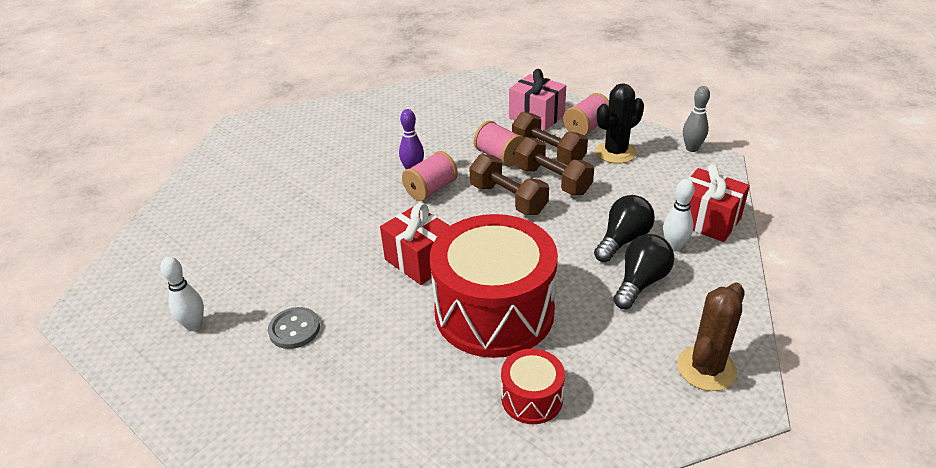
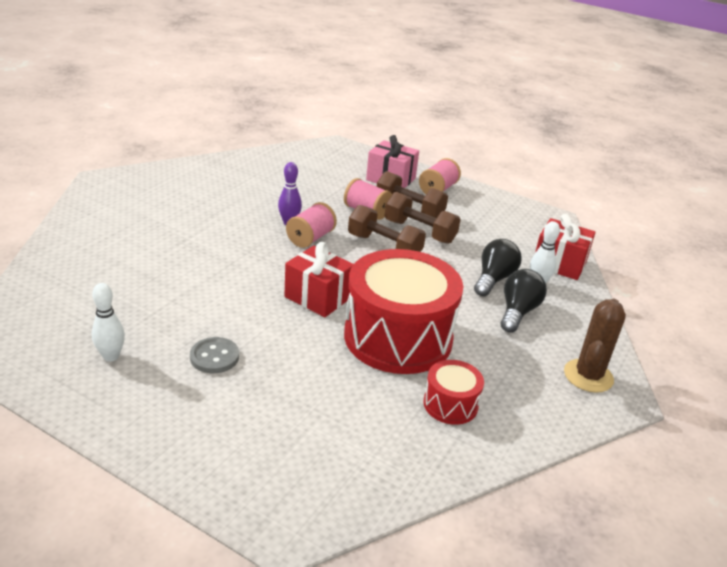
camera: 15 degrees left, 5 degrees down
black cactus [596,83,644,164] -> none
grey bowling pin [683,86,710,152] -> none

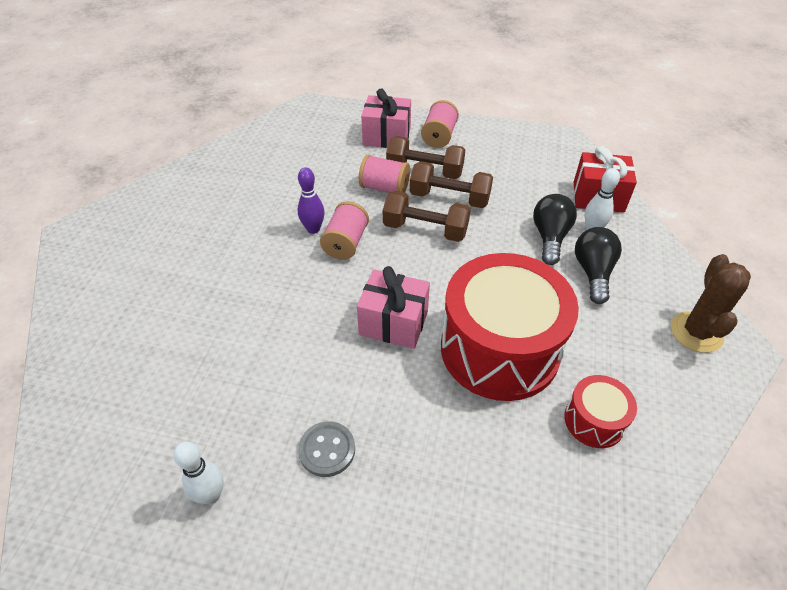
camera: 15 degrees left, 15 degrees up
red gift [284,242,354,317] -> pink gift [357,266,430,349]

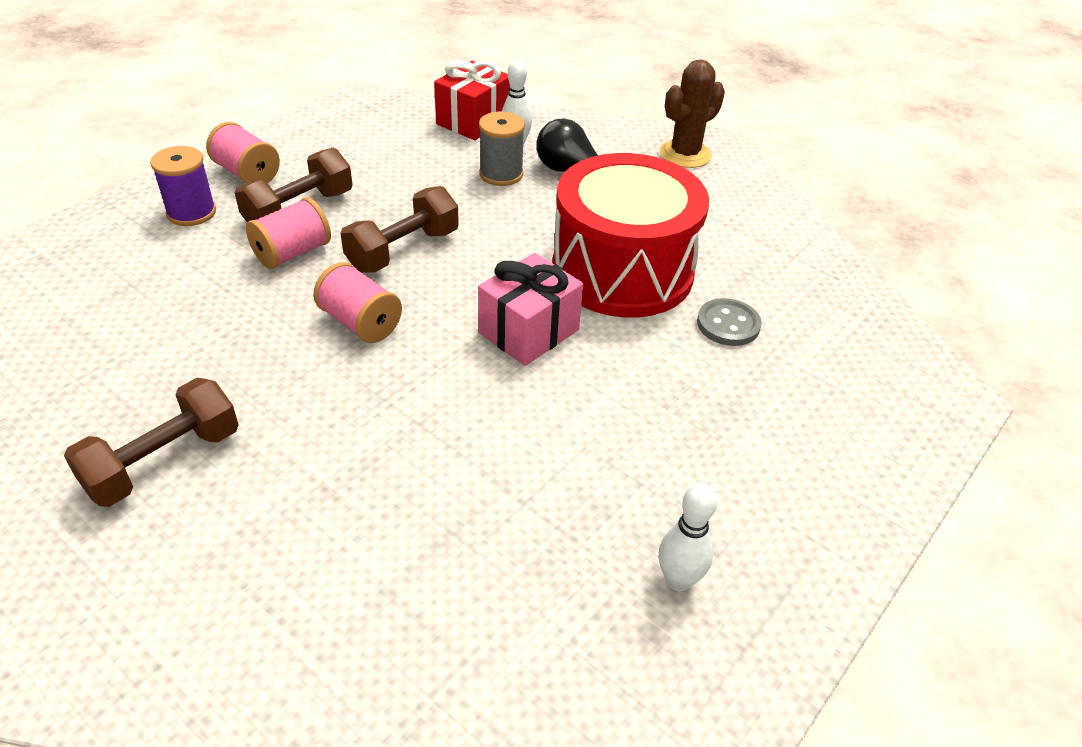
camera: 65 degrees left, 5 degrees down
purple bowling pin [298,167,325,234] -> none
grey button [298,421,355,477] -> grey button moved to [697,298,762,346]
pink gift [361,88,411,148] -> purple spool [150,146,216,226]
brown dumbbell [410,161,493,208] -> brown dumbbell moved to [64,378,239,507]
black light bulb [533,194,577,265] -> grey spool [479,111,525,186]
red drum [565,375,637,448] -> none
brown cactus [671,254,751,353] -> brown cactus turned 75 degrees counterclockwise [659,59,725,168]

